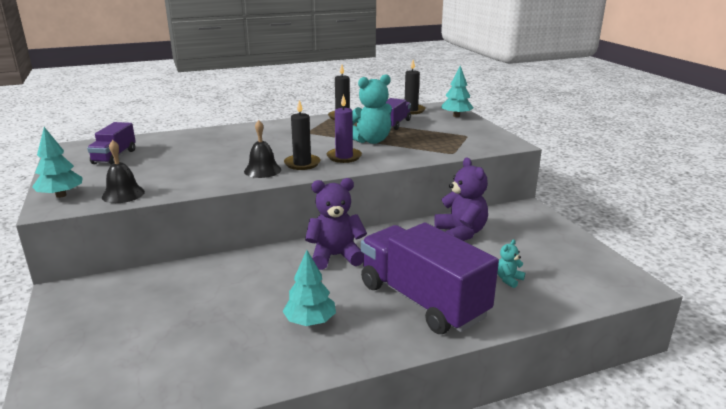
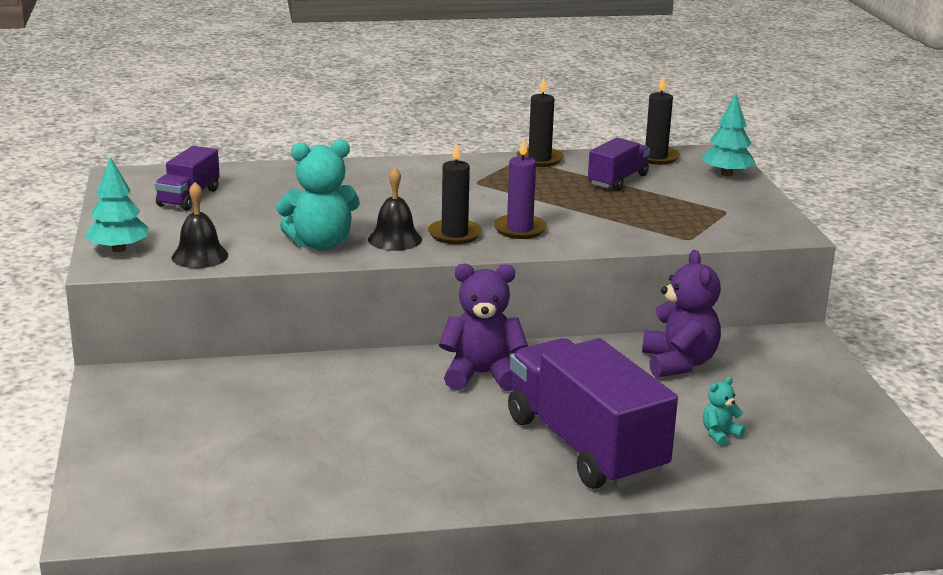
camera: 10 degrees right, 0 degrees up
turquoise tree [282,250,336,326] -> none
turquoise teddy bear [353,74,392,144] -> turquoise teddy bear moved to [276,140,360,250]

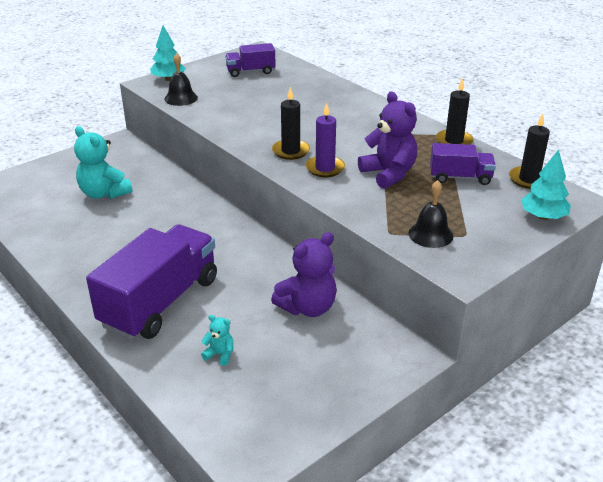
camera: 60 degrees right, 10 degrees up
turquoise teddy bear [276,140,360,250] -> turquoise teddy bear moved to [74,126,133,199]
black bell [368,167,422,251] -> black bell moved to [408,180,453,248]
purple teddy bear [439,263,528,391] -> purple teddy bear moved to [358,92,417,189]

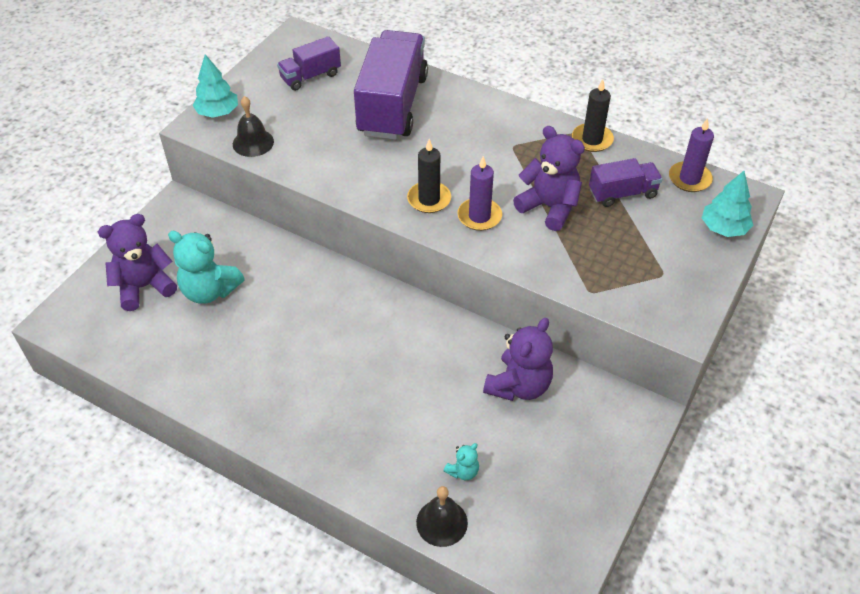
camera: 20 degrees left, 15 degrees up
purple truck [86,224,217,340] -> purple truck moved to [354,30,428,140]
turquoise teddy bear [201,315,233,366] -> turquoise teddy bear turned 135 degrees clockwise [444,443,479,480]
black bell [408,180,453,248] -> black bell moved to [416,486,468,547]
black candle [509,113,550,189] -> purple candle [669,118,714,192]
none -> purple teddy bear [98,214,177,311]

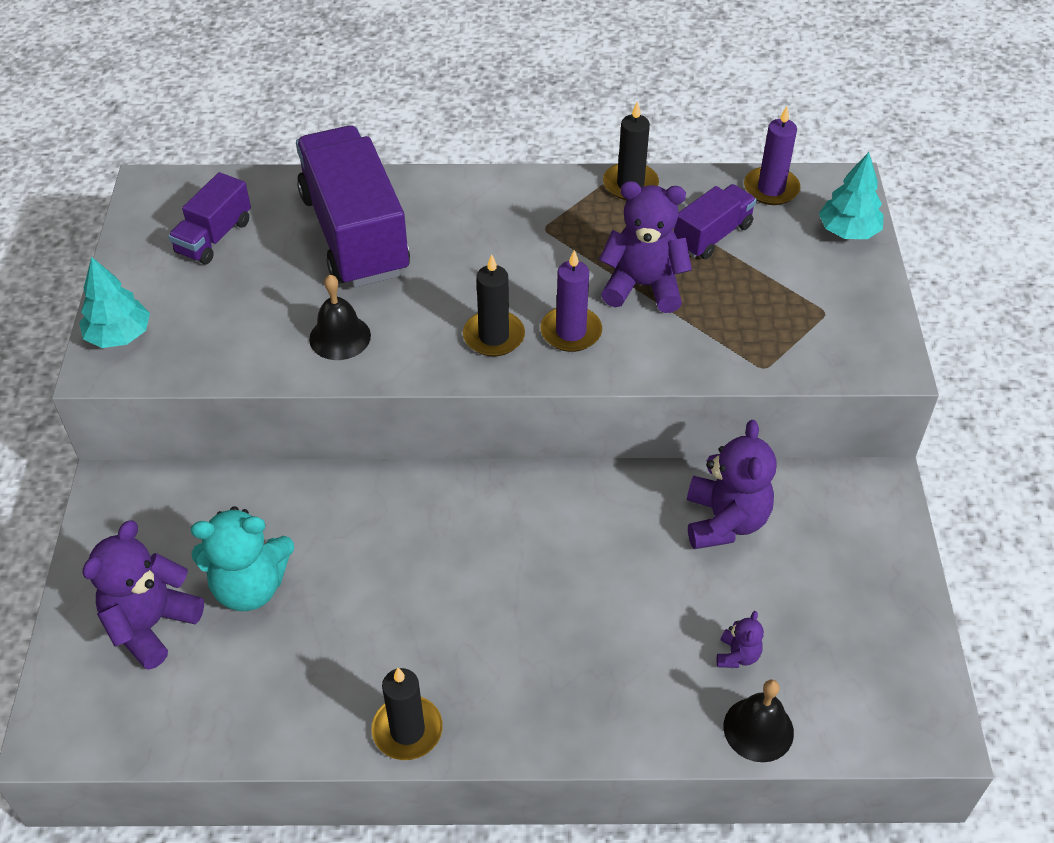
camera: 30 degrees left, 0 degrees up
black bell [233,96,274,157] -> black bell moved to [309,274,371,360]
turquoise teddy bear [444,443,479,480] -> purple teddy bear [717,611,764,668]
none -> black candle [371,668,443,760]

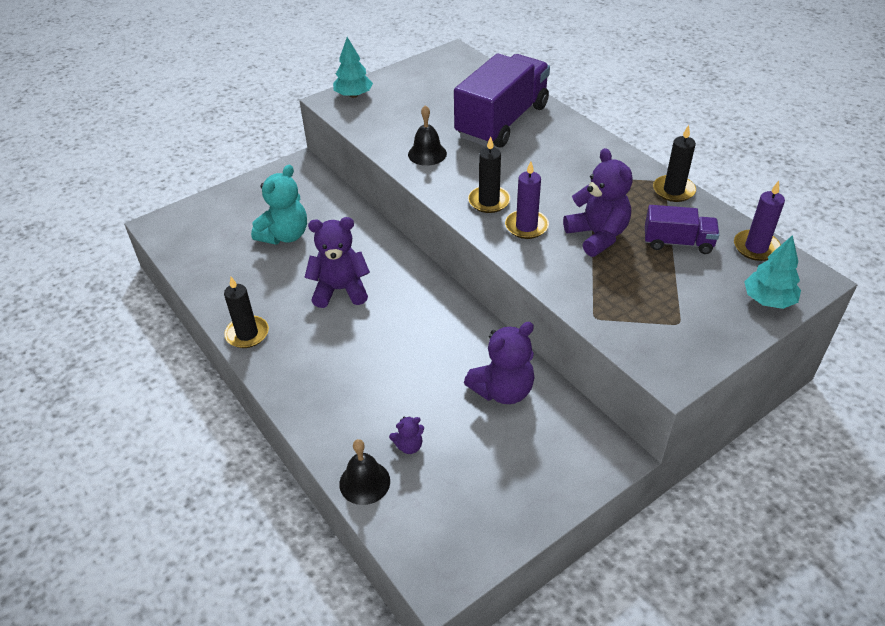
camera: 55 degrees right, 5 degrees down
purple teddy bear [82,520,204,670] -> purple teddy bear moved to [304,217,370,308]
purple truck [168,172,251,264] -> none
turquoise teddy bear [191,506,294,611] -> turquoise teddy bear turned 105 degrees counterclockwise [251,165,307,245]

